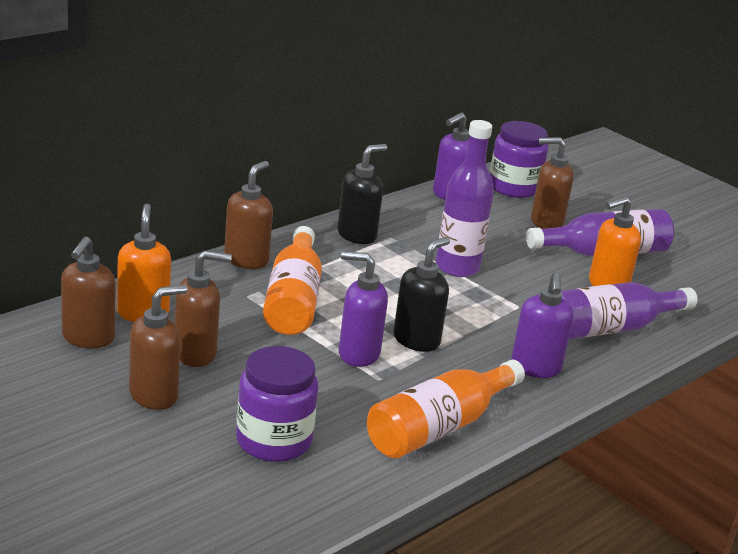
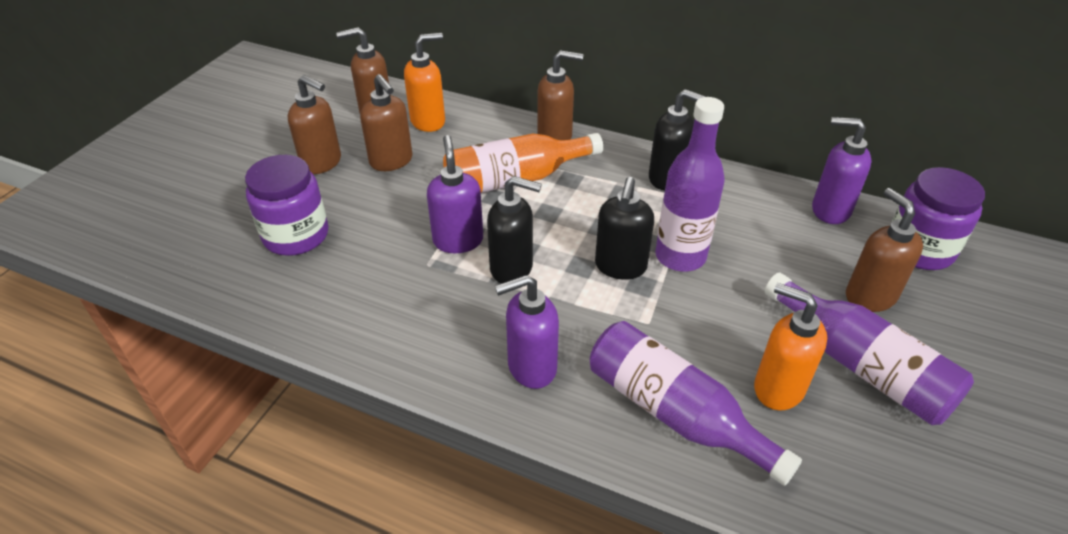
camera: 70 degrees right, 15 degrees up
orange bottle [367,360,525,459] -> none
none -> black soap dispenser [595,177,654,280]

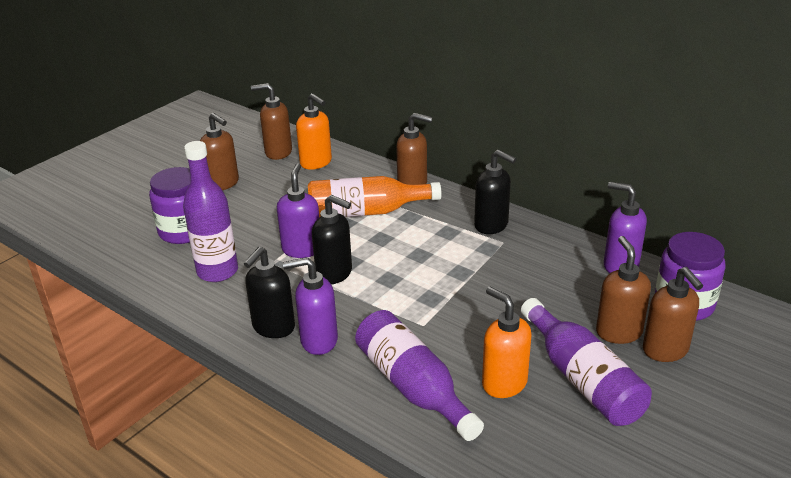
camera: 15 degrees right, 10 degrees down
brown soap dispenser [360,74,412,171] -> brown soap dispenser moved to [643,267,703,362]
orange soap dispenser [404,33,445,132] -> orange soap dispenser turned 60 degrees clockwise [296,93,332,170]
black soap dispenser [595,177,654,280] -> black soap dispenser moved to [244,247,295,338]
purple bottle [655,97,725,272] -> purple bottle moved to [183,141,238,282]

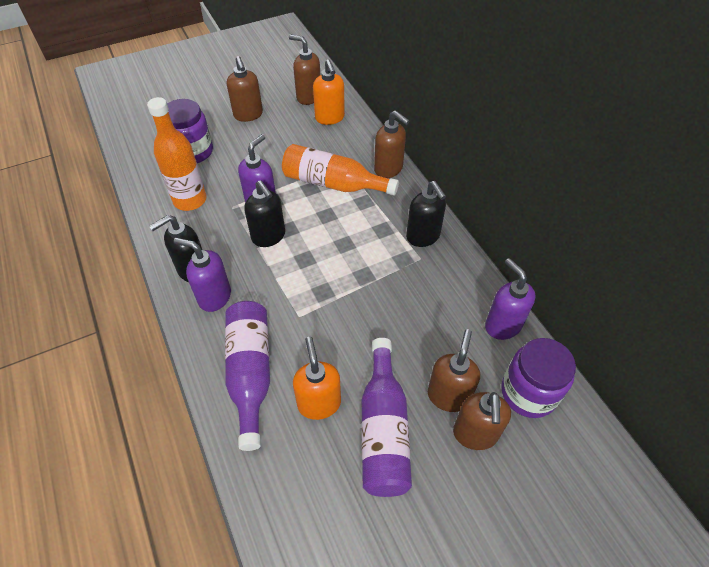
camera: 25 degrees right, 20 degrees up
purple bottle [183,141,238,282] -> orange bottle [147,97,206,211]

